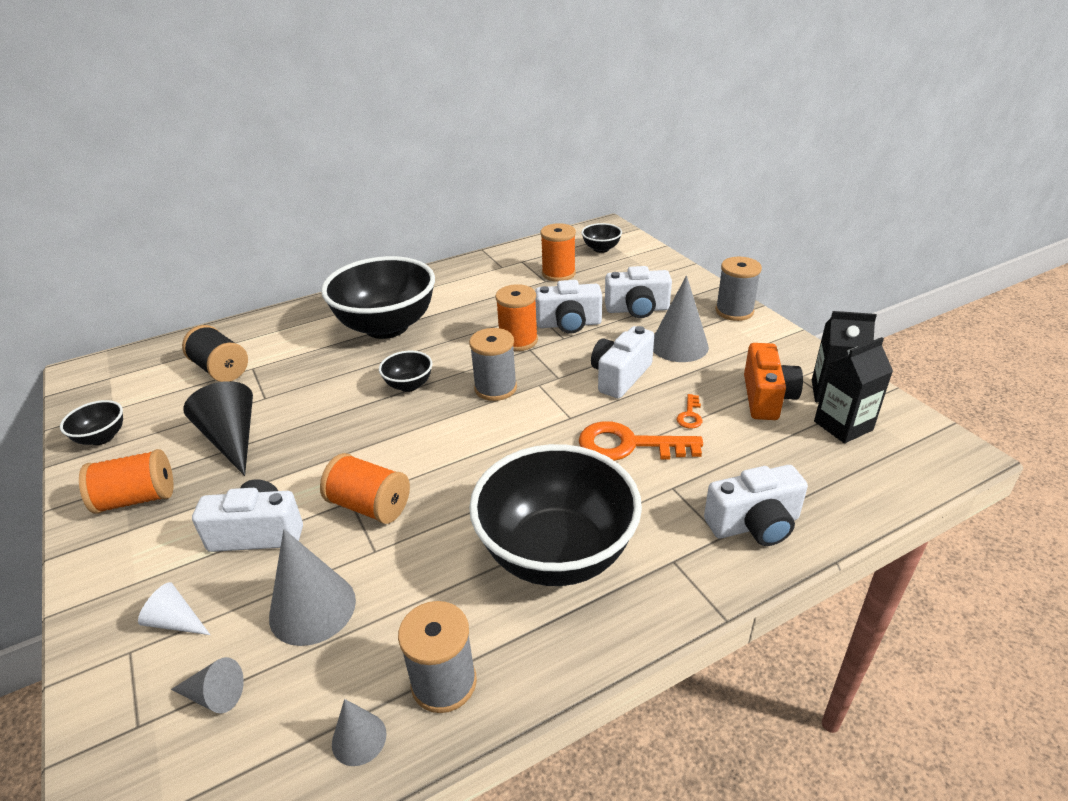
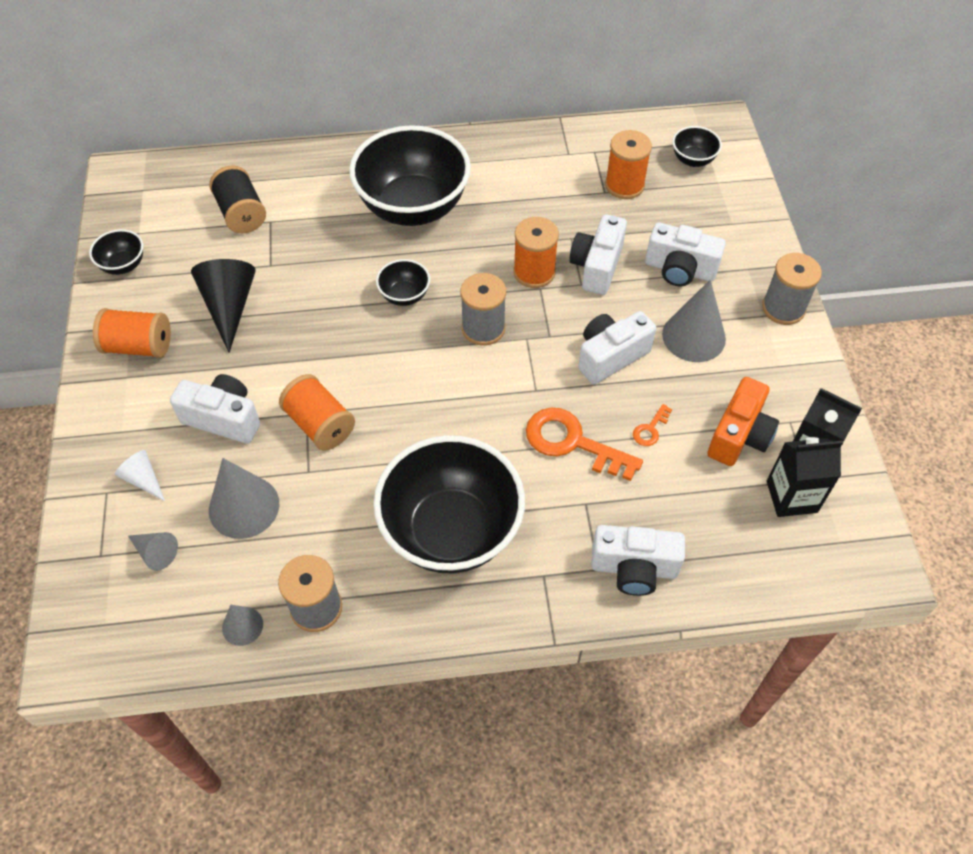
camera: 20 degrees right, 20 degrees up
white camera [535,280,602,334] -> white camera turned 90 degrees clockwise [569,214,627,295]

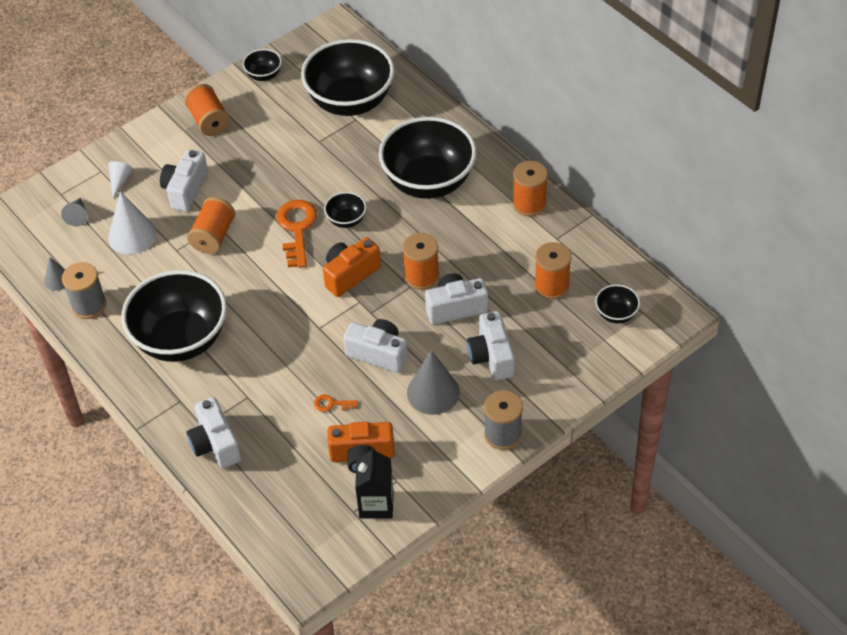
camera: 60 degrees right, 5 degrees down
white camera [170,374,260,444] -> white camera turned 150 degrees counterclockwise [160,149,208,212]
black cone [191,259,256,353] -> none
black spool [209,165,266,233] -> black bowl [301,39,395,116]
grey cone [209,458,279,539] -> white cone [108,191,157,254]
grey spool [460,273,506,346] -> orange camera [323,237,381,297]
orange key [526,408,643,481] -> orange key moved to [276,200,317,268]
black carton [767,437,843,517] -> none
none -> orange spool [513,161,548,216]

